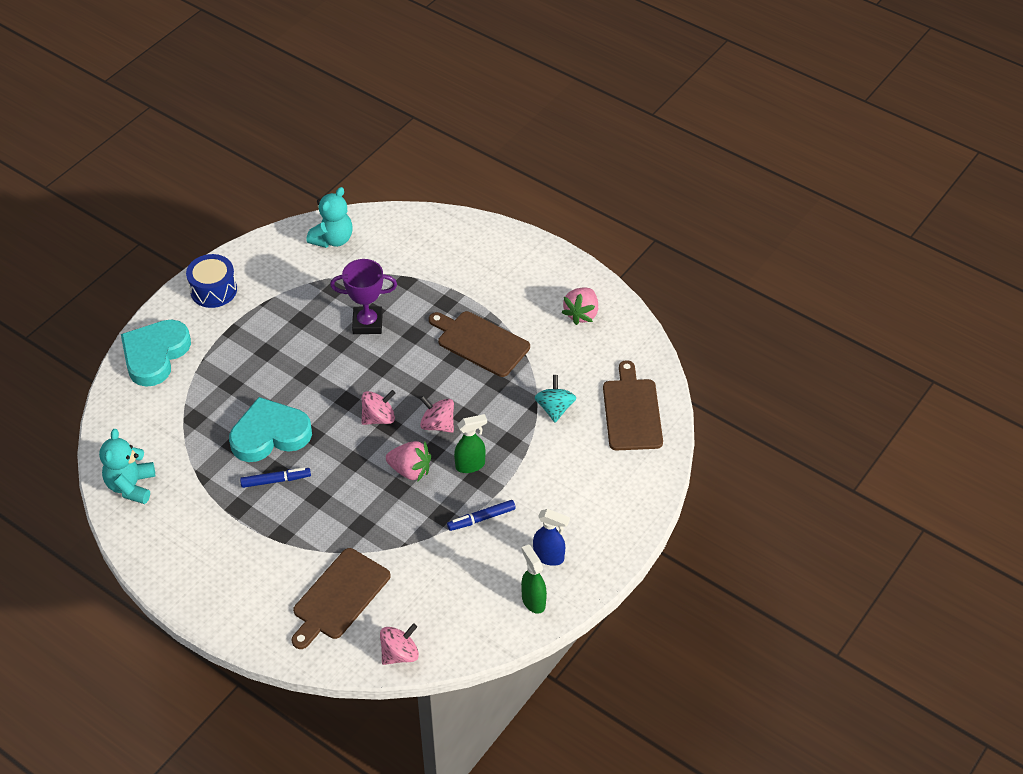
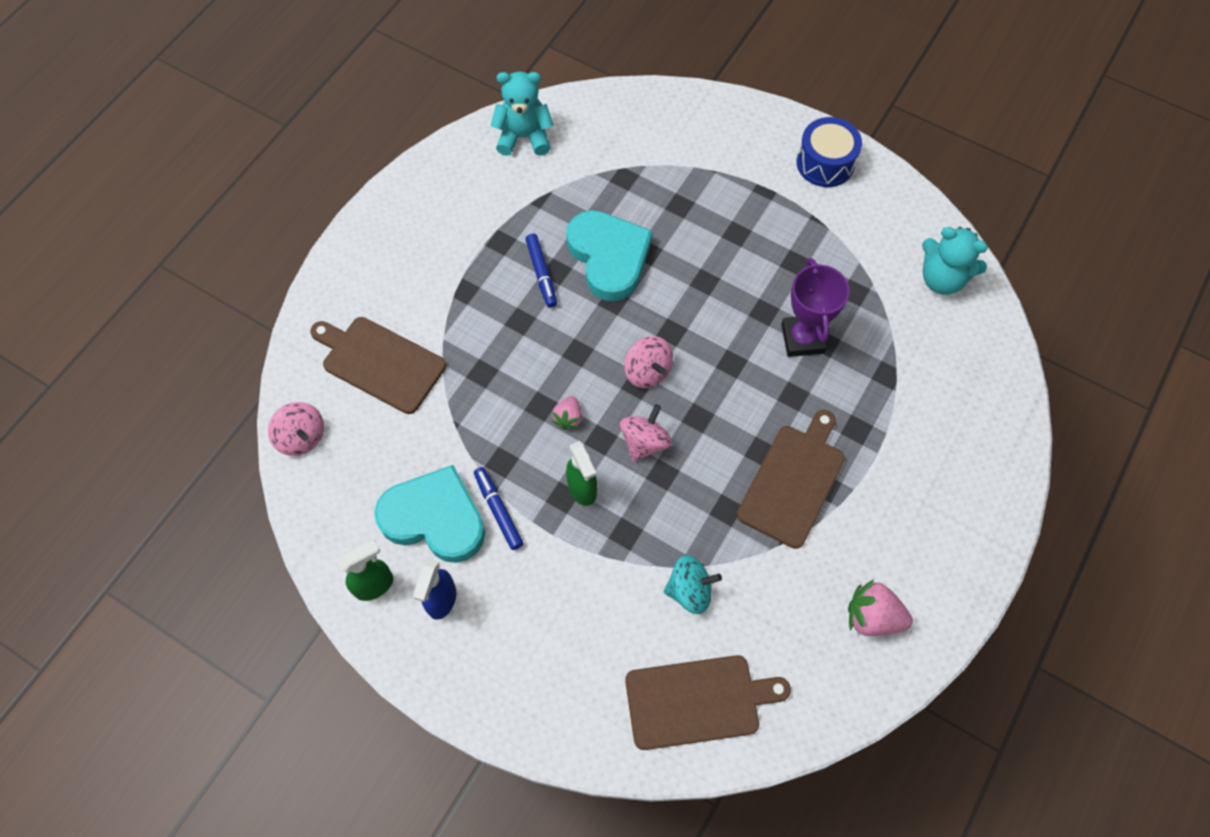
camera: 85 degrees right, 15 degrees up
turquoise heart [121,319,191,387] -> turquoise heart moved to [374,465,485,563]
pink strawberry [386,441,431,481] -> pink strawberry [552,396,582,430], size x0.61

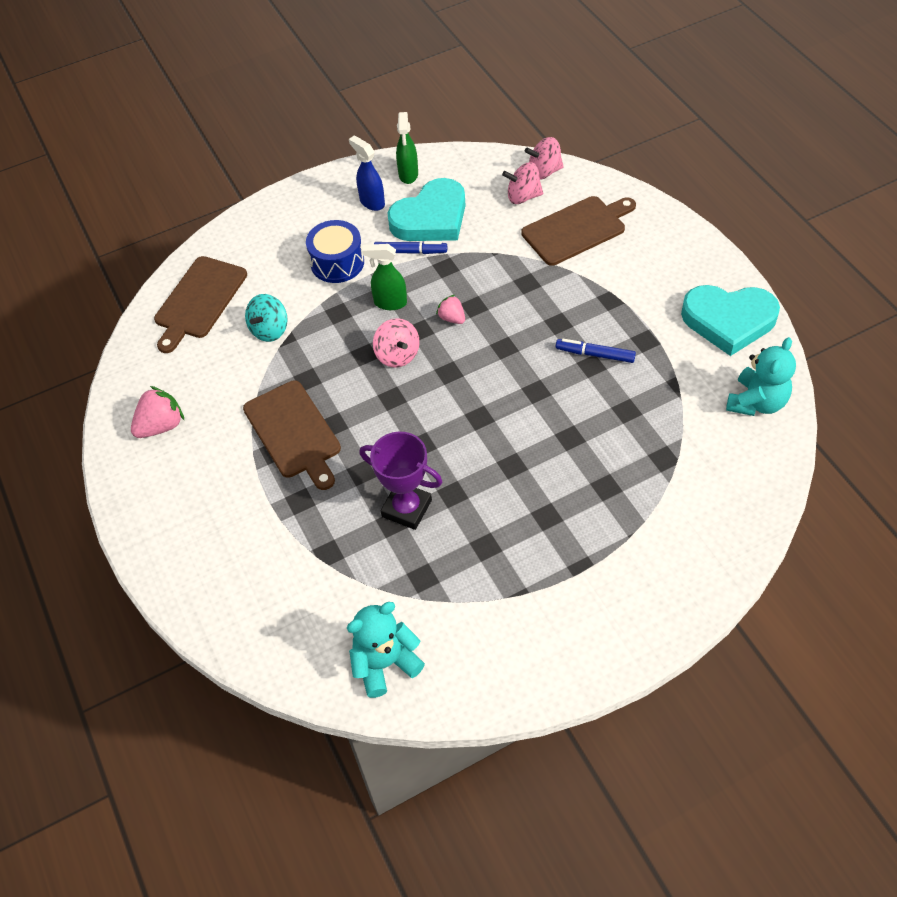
camera: 125 degrees right, 10 degrees down
turquoise heart [566,210,653,301] -> turquoise heart moved to [681,285,780,356]
pink spinning top [624,336,673,388] -> pink spinning top moved to [502,162,543,204]
blue drum [796,117,862,187] -> blue drum moved to [306,220,364,283]

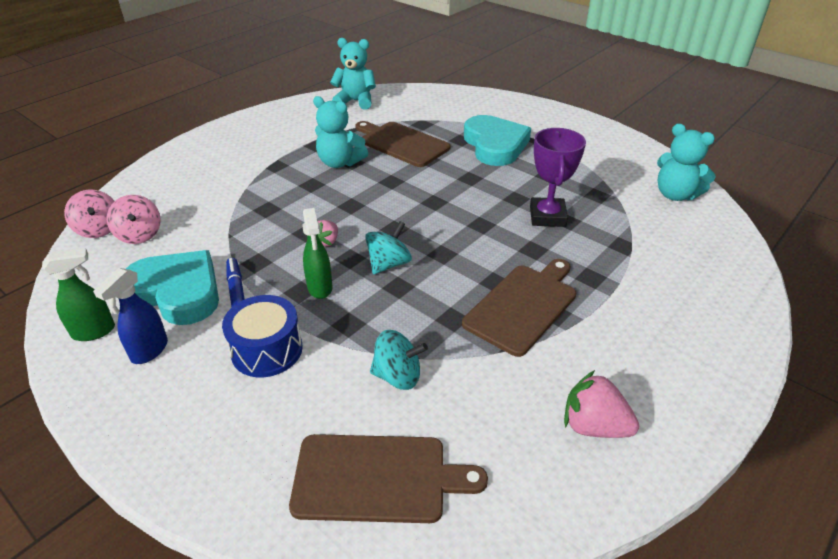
camera: 115 degrees left, 15 degrees down
pink spinning top [373,318,420,368] -> turquoise spinning top [365,221,412,274]
brown cutting board [521,196,636,266] -> brown cutting board moved to [355,121,450,167]
blue marker [556,339,636,363] -> turquoise teddy bear [313,96,368,168]
turquoise heart [681,285,780,356] -> turquoise heart moved to [464,115,531,166]

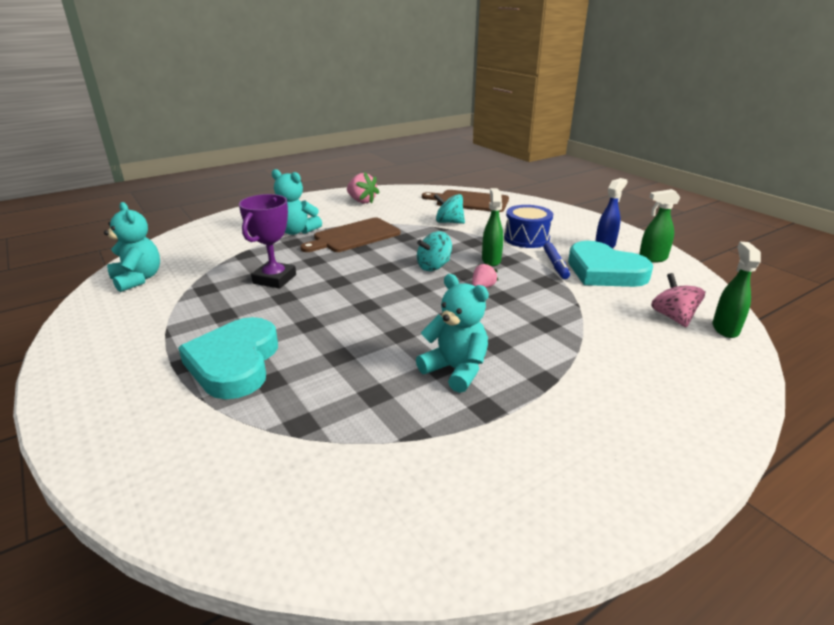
camera: 165 degrees left, 10 degrees down
pink spinning top [64,190,114,238] -> green spray bottle [712,242,761,338]
turquoise teddy bear [330,38,376,110] -> turquoise teddy bear moved to [272,169,322,235]
brown cutting board [355,121,450,167] -> none

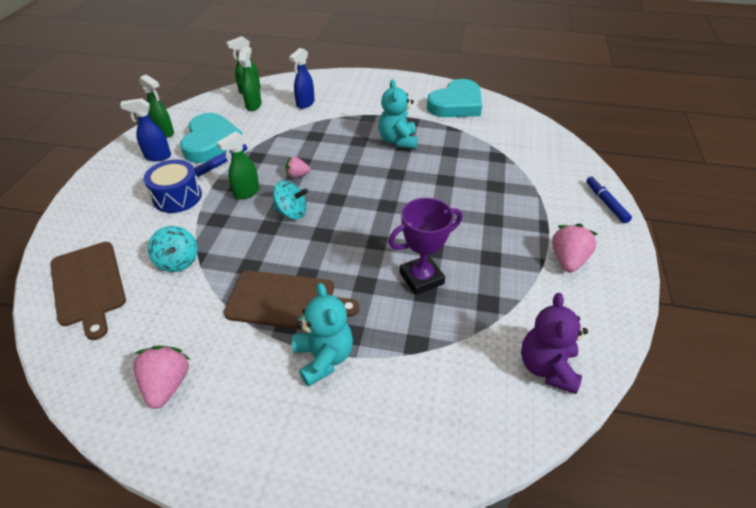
camera: 135 degrees left, 15 degrees up
turquoise teddy bear [104,202,160,292] -> purple teddy bear [521,293,588,394]
turquoise heart [178,317,278,399] -> turquoise heart moved to [427,79,482,117]
pink spinning top [651,273,705,328] -> green spray bottle [239,47,262,111]
none -> blue spray bottle [289,48,315,109]
none -> pink strawberry [552,224,597,272]
none -> blue marker [586,176,632,223]

